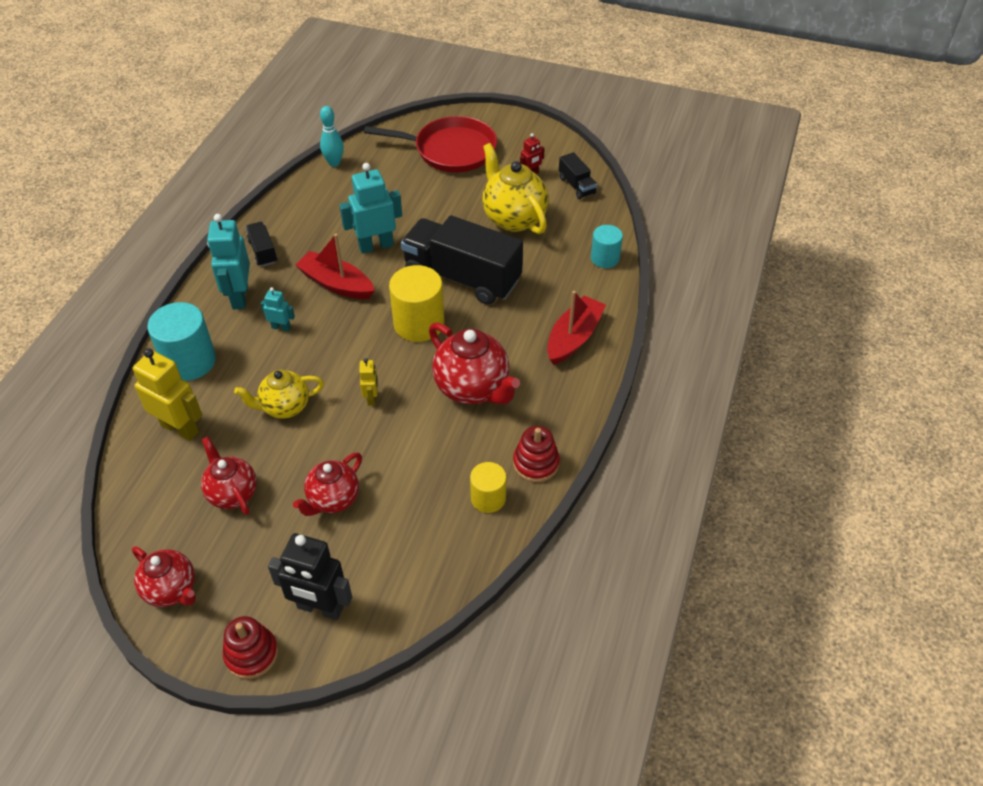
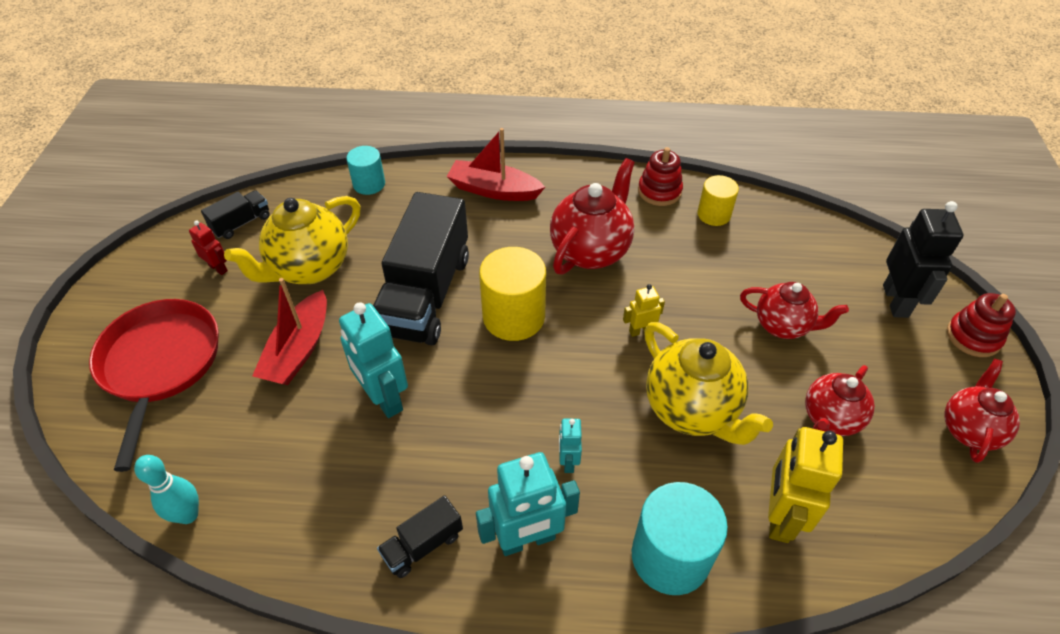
camera: 105 degrees left, 0 degrees up
yellow teapot [234,370,324,419] -> yellow teapot [644,322,773,445], size x1.54
red boat [295,234,375,299] -> red boat moved to [252,278,327,385]

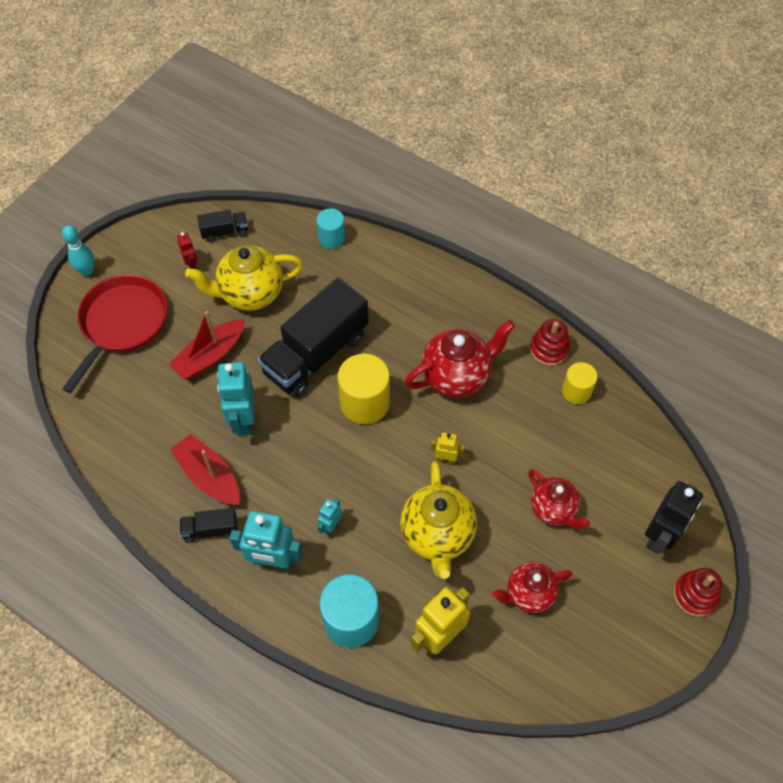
camera: 30 degrees right, 10 degrees up
turquoise bowling pin [134,455,199,524] -> turquoise bowling pin moved to [62,225,94,276]
red boat [447,128,545,201] -> red boat moved to [170,434,240,505]
red teapot [944,359,1020,463] -> none

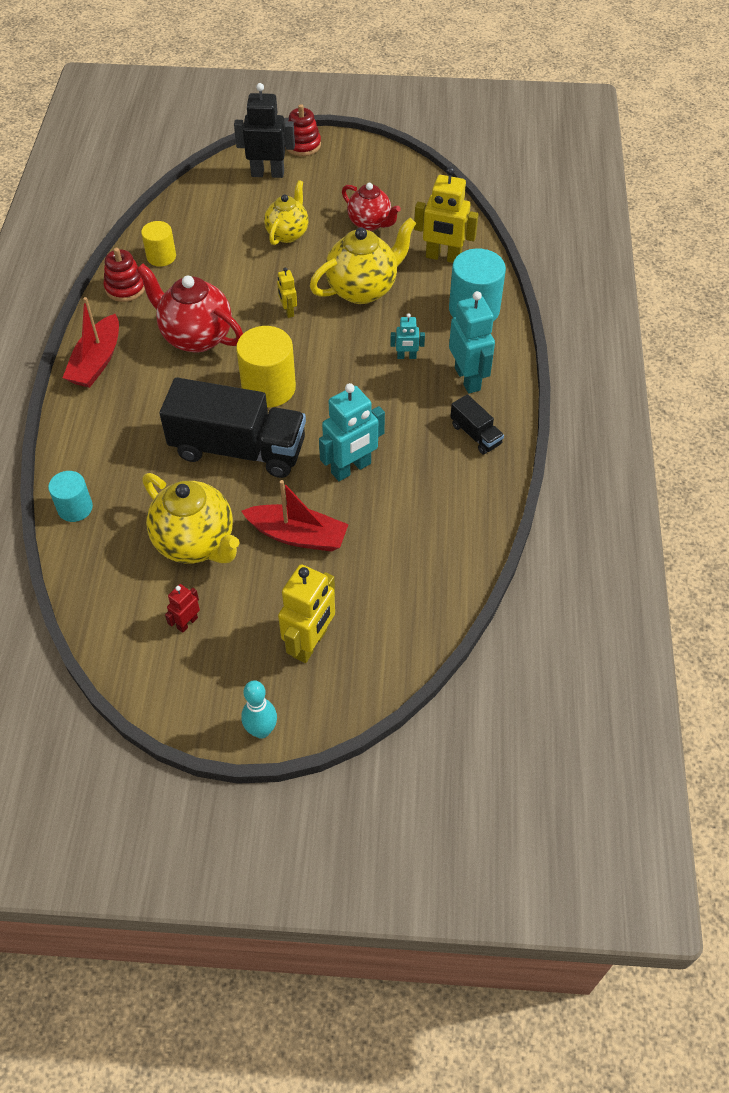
camera: 120 degrees left, 5 degrees down
red pan [62,275,167,393] -> yellow robot [278,564,335,663]
red boat [170,434,240,505] -> red boat moved to [63,297,119,388]
black truck [197,210,248,242] -> none
red teapot [528,469,590,530] -> yellow teapot [264,180,309,245]

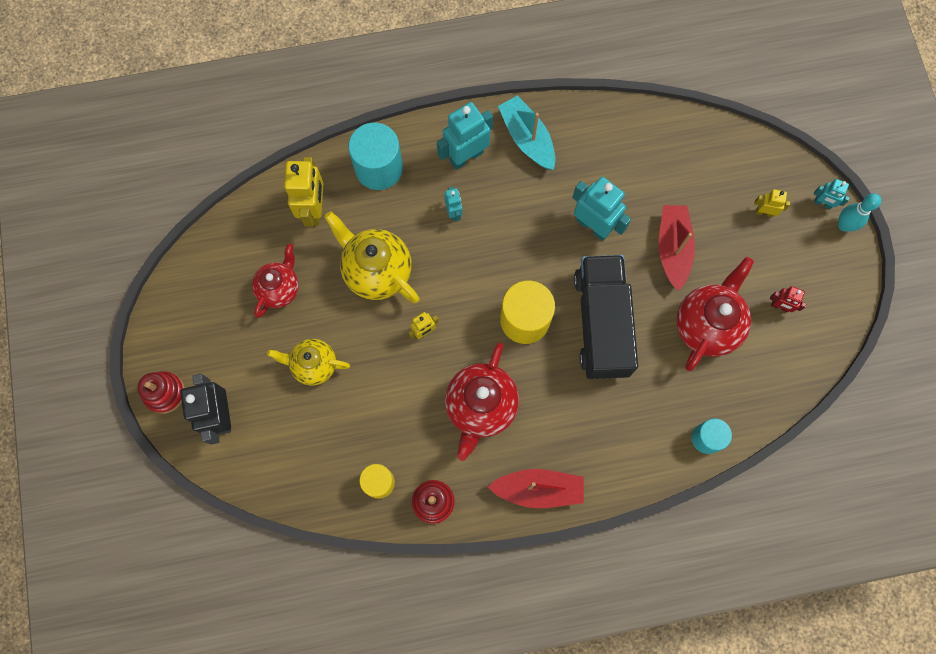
camera: 105 degrees left, 20 degrees up
yellow teapot [143,473,240,564] -> red teapot [676,257,754,371]
yellow robot [278,564,335,663] -> yellow robot [754,189,791,217], size x0.51
black truck [450,394,504,455] -> turquoise boat [498,95,555,170]
none -> turquoise robot [814,179,850,209]

